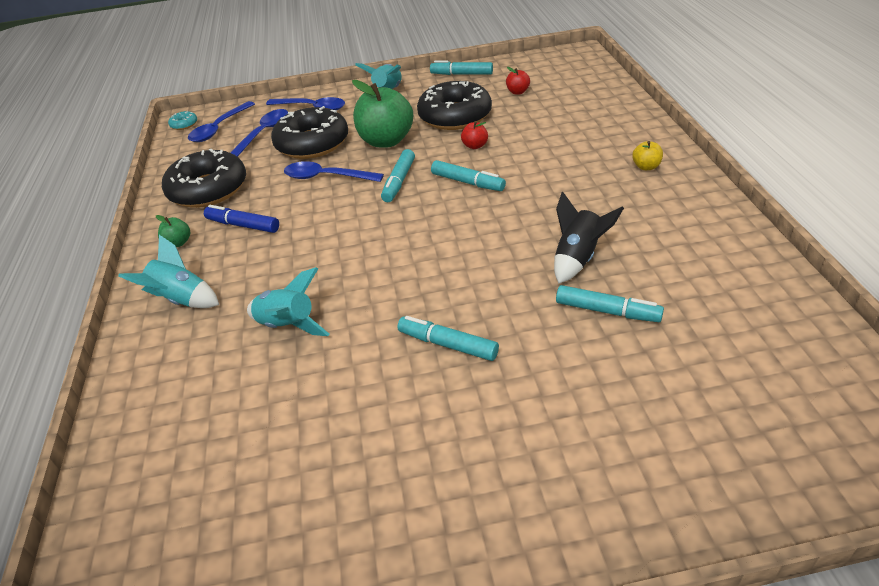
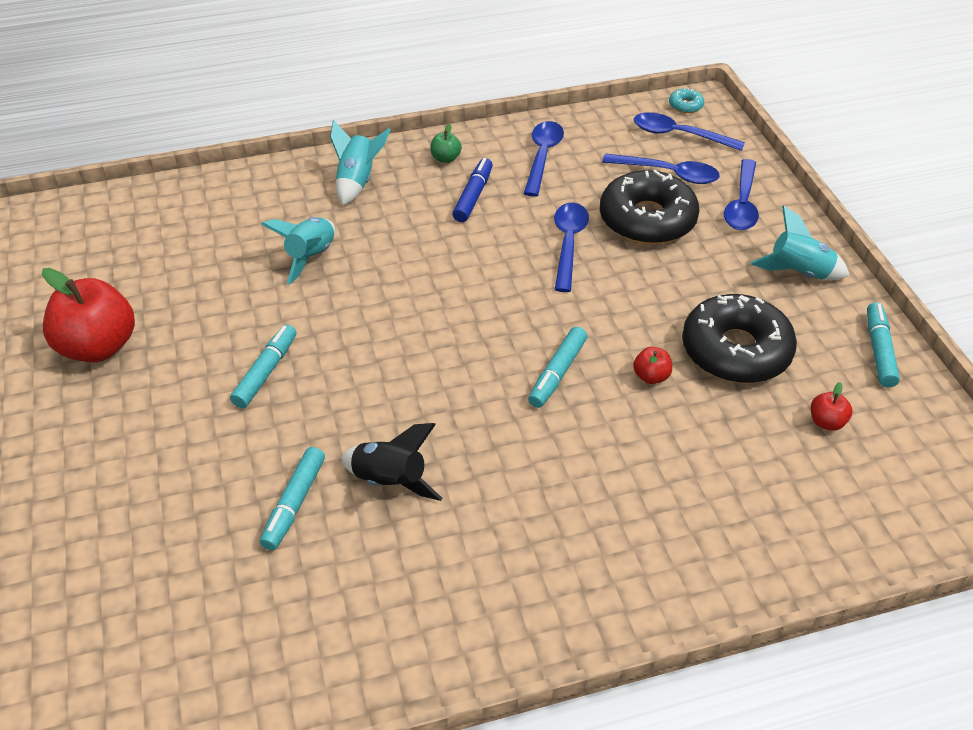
camera: 80 degrees right, 5 degrees up
black donut [162,149,246,208] -> blue spoon [524,121,564,197]
green apple [352,80,413,148] -> none
turquoise marker [381,149,415,202] -> none
yellow apple [632,141,663,170] -> none
none -> red apple [42,268,135,362]

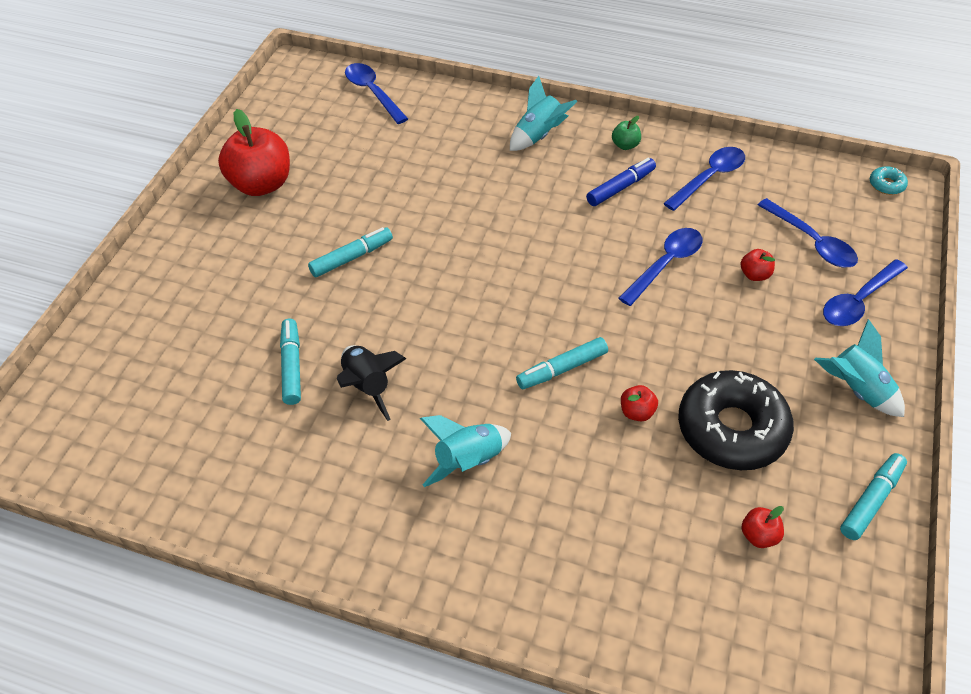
camera: 35 degrees right, 5 degrees up
turquoise marker [260,447,325,550] -> turquoise marker turned 120 degrees clockwise [280,319,301,405]
turquoise rocket [261,217,335,285] -> turquoise rocket moved to [420,415,511,487]
black donut [600,170,699,245] -> red apple [741,249,775,281]
blue spoon [634,112,745,151] -> blue spoon moved to [345,63,408,124]

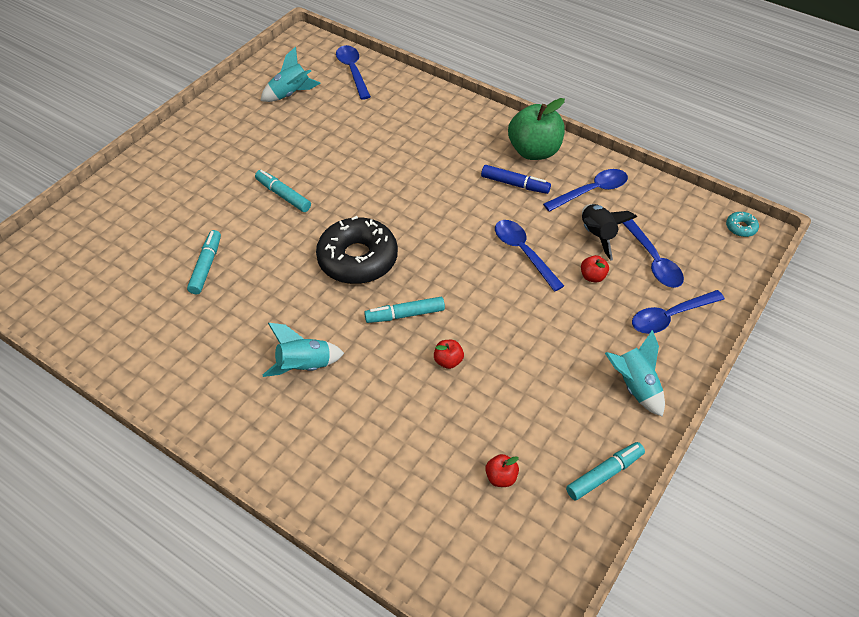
camera: 15 degrees right, 0 degrees up
red apple [218,109,290,196] -> none
turquoise marker [308,227,393,277] -> turquoise marker turned 120 degrees counterclockwise [255,170,311,212]
black rocket [337,345,406,421] -> black rocket moved to [582,204,637,261]
turquoise rocket [510,76,577,151] -> turquoise rocket moved to [260,46,321,102]
blue marker [586,158,656,206] -> blue marker turned 45 degrees clockwise [481,165,551,194]
green apple [612,116,641,150] -> green apple [508,98,565,160], size x2.27
blue spoon [619,228,703,306] -> blue spoon turned 90 degrees counterclockwise [495,220,564,292]
black donut [678,370,794,470] -> black donut moved to [316,216,398,284]

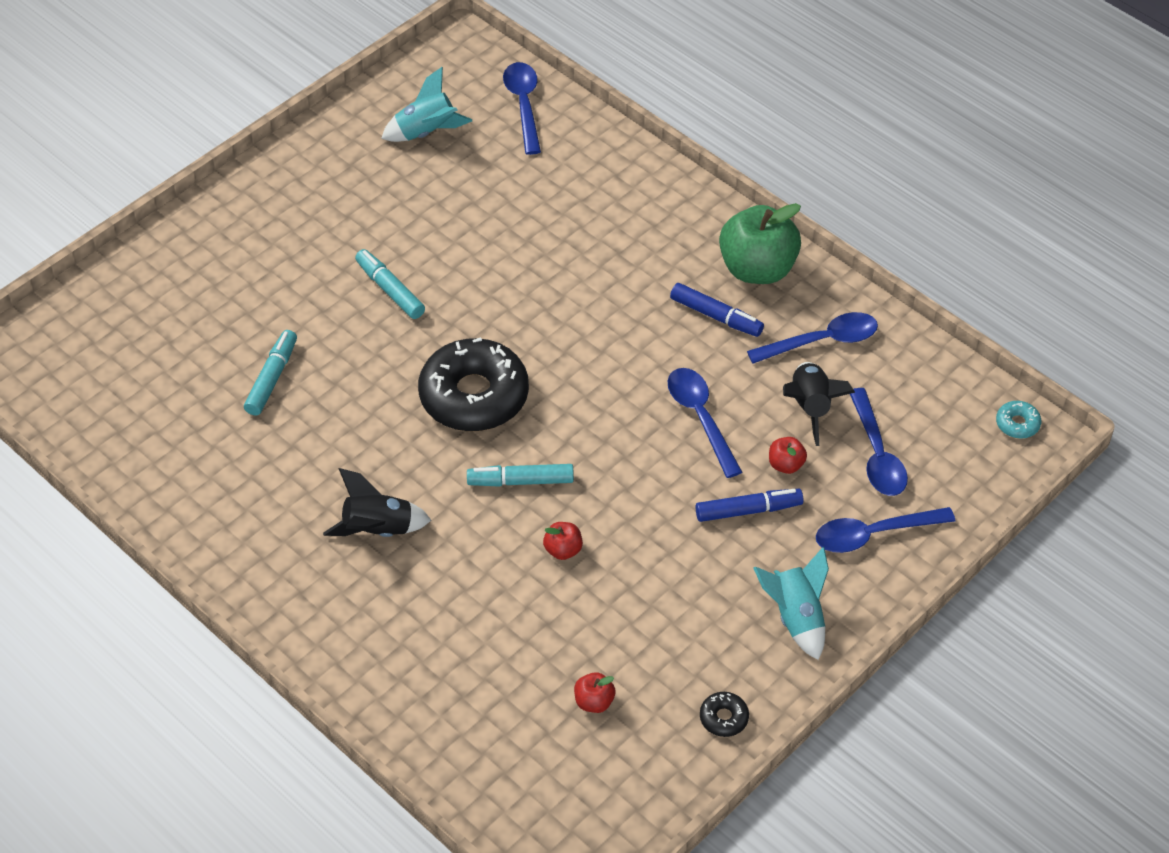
camera: 10 degrees right, 0 degrees up
turquoise rocket [263,323,344,377] -> black rocket [323,468,431,537]
turquoise marker [566,442,645,500] -> black donut [700,692,749,737]
none -> blue marker [696,489,803,522]

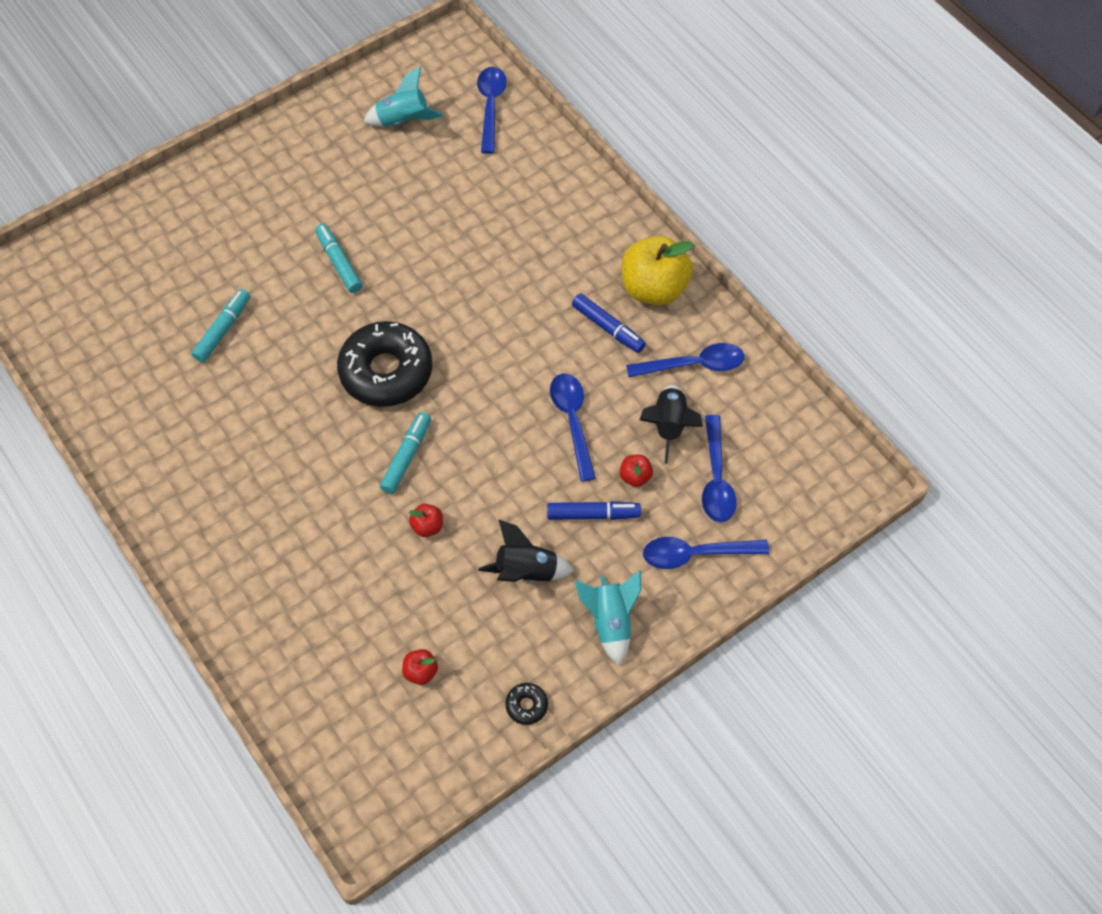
camera: 10 degrees right, 10 degrees up
black rocket [323,468,431,537] -> black rocket moved to [478,520,574,583]
turquoise marker [467,464,574,487] -> turquoise marker turned 105 degrees clockwise [380,412,431,494]
green apple [719,203,801,284] -> yellow apple [622,236,694,306]
turquoise donut [996,401,1041,439] -> none

